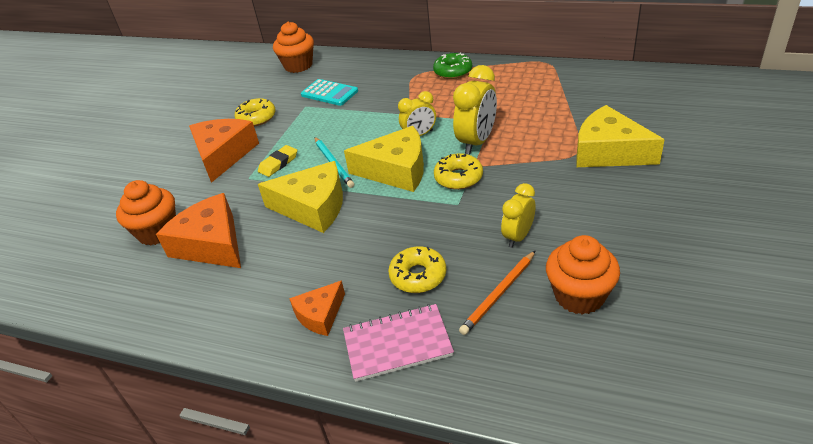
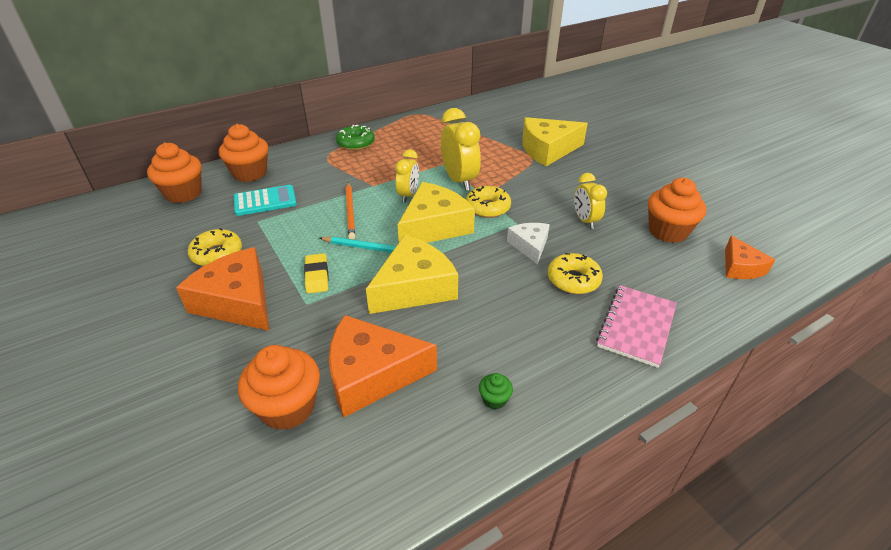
camera: 55 degrees left, 0 degrees up
orange cheese [289,281,345,336] -> orange cheese moved to [725,236,775,279]
orange pencil [459,251,535,335] -> orange pencil moved to [346,182,355,240]
none -> orange cupcake [219,124,268,182]
none -> green cupcake [479,373,513,409]
none -> white cheese [507,223,550,265]

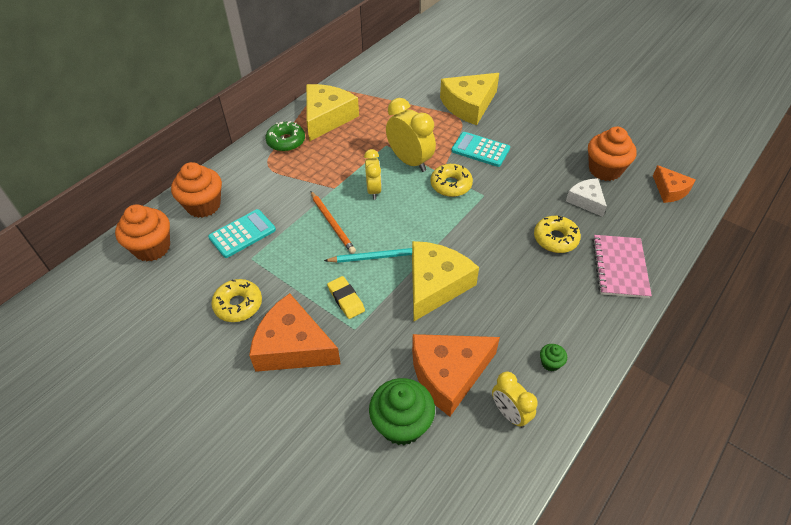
camera: 20 degrees left, 10 degrees up
orange cupcake [238,345,320,430] -> green cupcake [369,378,435,445]
yellow cheese [397,182,475,243] -> yellow cheese moved to [306,84,359,142]
white cheese [507,223,550,265] -> white cheese moved to [566,178,607,217]
yellow clock [574,173,607,229] -> yellow clock moved to [492,372,538,428]
none -> turquoise calculator [451,132,510,167]

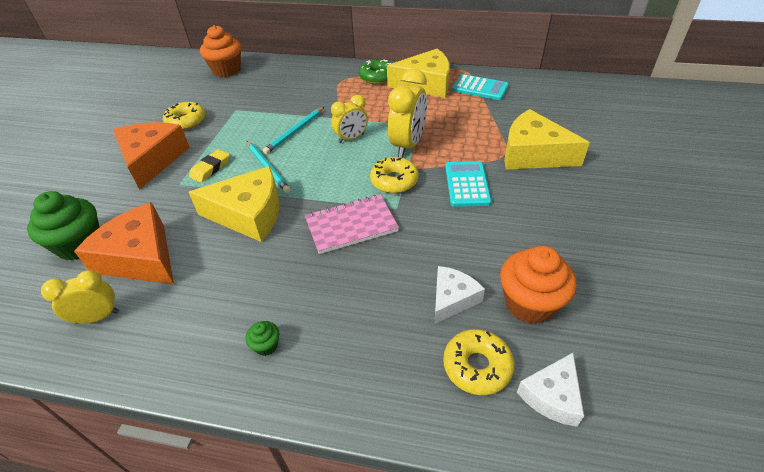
camera: 65 degrees right, 5 degrees down
orange cupcake [171,162,222,218] -> none
turquoise calculator [208,209,276,258] -> turquoise calculator moved to [452,74,509,100]
orange pencil [310,191,356,254] -> turquoise pencil [263,107,324,154]
yellow clock [492,372,538,428] -> yellow clock turned 45 degrees clockwise [41,270,119,324]
yellow donut [534,216,581,253] -> yellow donut moved to [443,329,514,395]
green cupcake [540,344,567,371] -> green cupcake moved to [246,321,279,356]
pink notebook [592,235,652,298] -> pink notebook moved to [305,194,399,254]
orange cheese [653,165,696,203] -> white cheese [517,353,584,427]

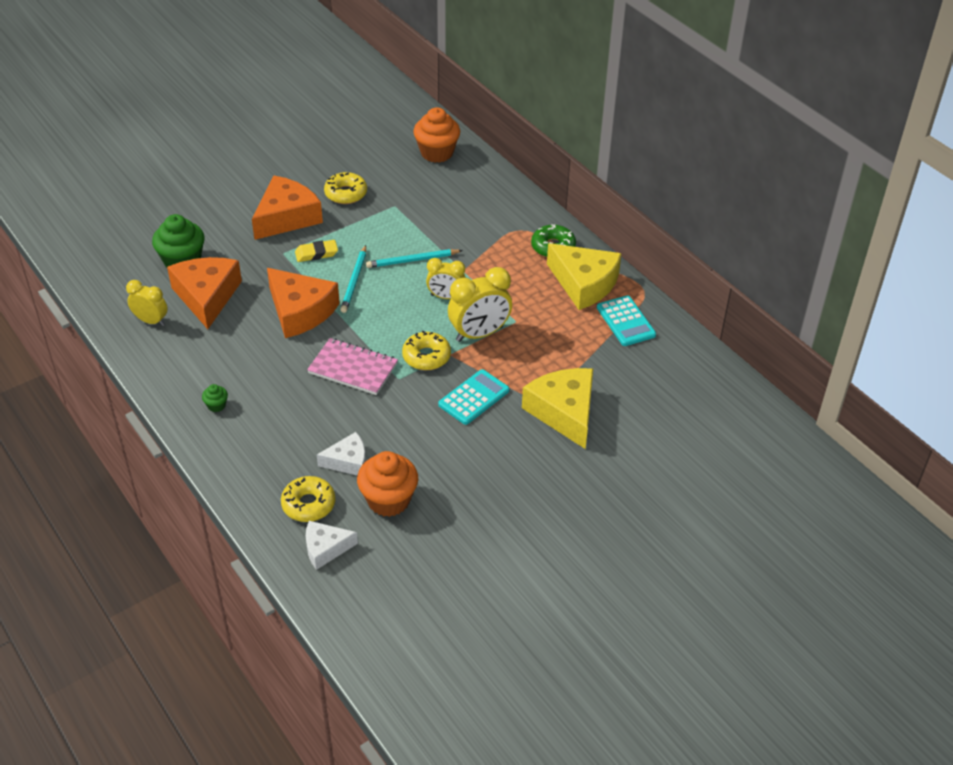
camera: 40 degrees right, 0 degrees up
yellow cheese [188,166,280,242] -> orange cheese [267,268,340,338]

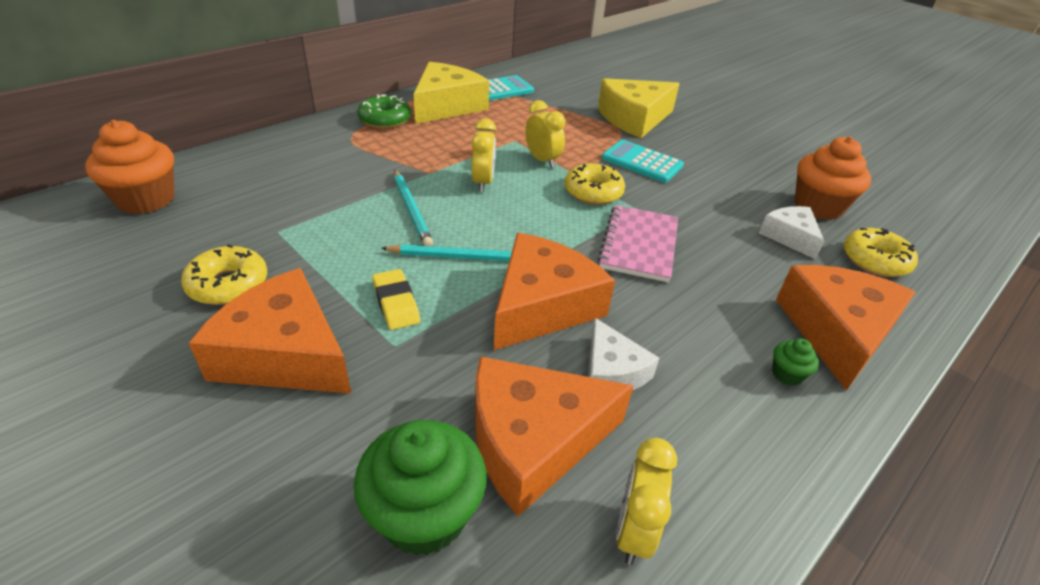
camera: 100 degrees left, 5 degrees down
white cheese [306,521,358,570] -> white cheese moved to [588,318,659,391]
yellow clock [448,267,512,342] -> yellow clock [525,100,565,168], size x0.63
none -> orange cheese [776,265,916,391]

